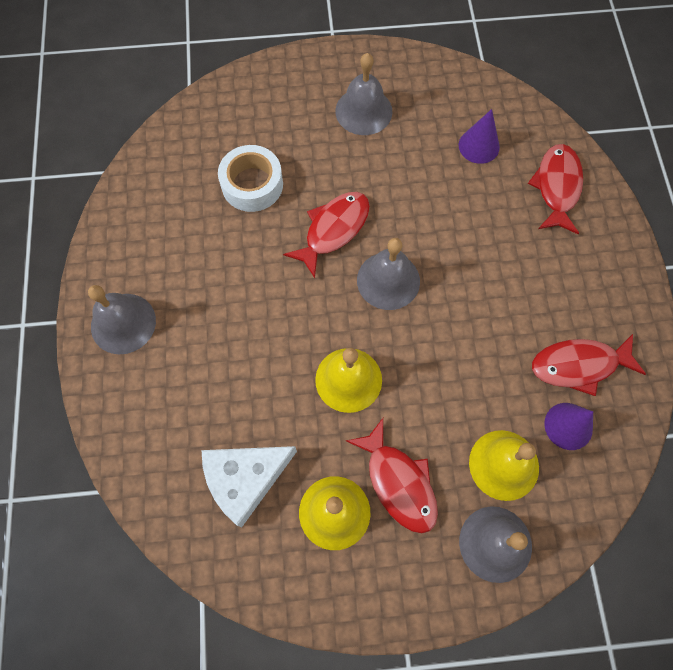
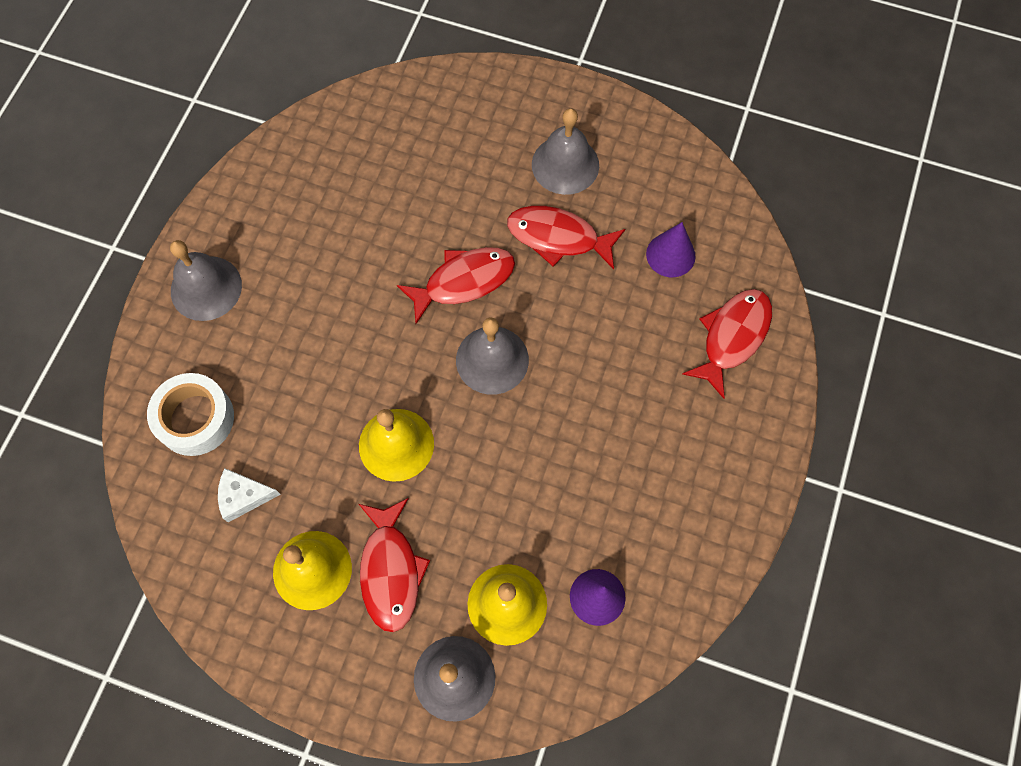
camera: 25 degrees right, 0 degrees up
white cheese [201,446,297,527] -> white cheese [218,468,281,522], size x0.58
white tape [218,145,283,212] -> white tape moved to [147,373,234,456]
red fish [532,334,646,396] -> red fish moved to [507,206,625,269]

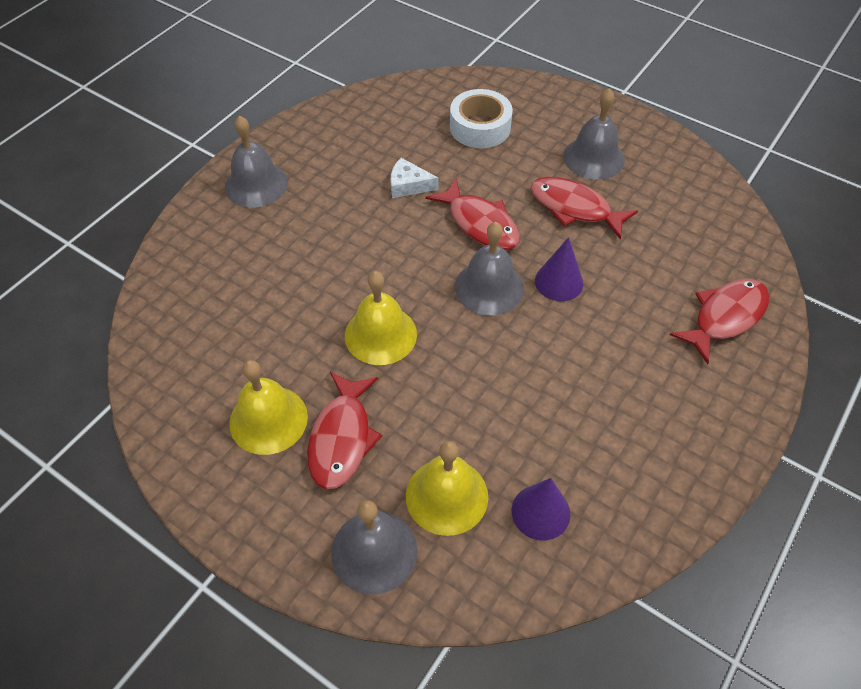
camera: 15 degrees right, 15 degrees down
white tape [147,373,234,456] -> white tape moved to [450,89,513,148]
white cheese [218,468,281,522] -> white cheese moved to [391,158,439,198]
red fish [397,247,515,324] -> red fish turned 60 degrees clockwise [425,178,520,250]
purple cone [646,222,696,277] -> purple cone moved to [535,237,584,301]

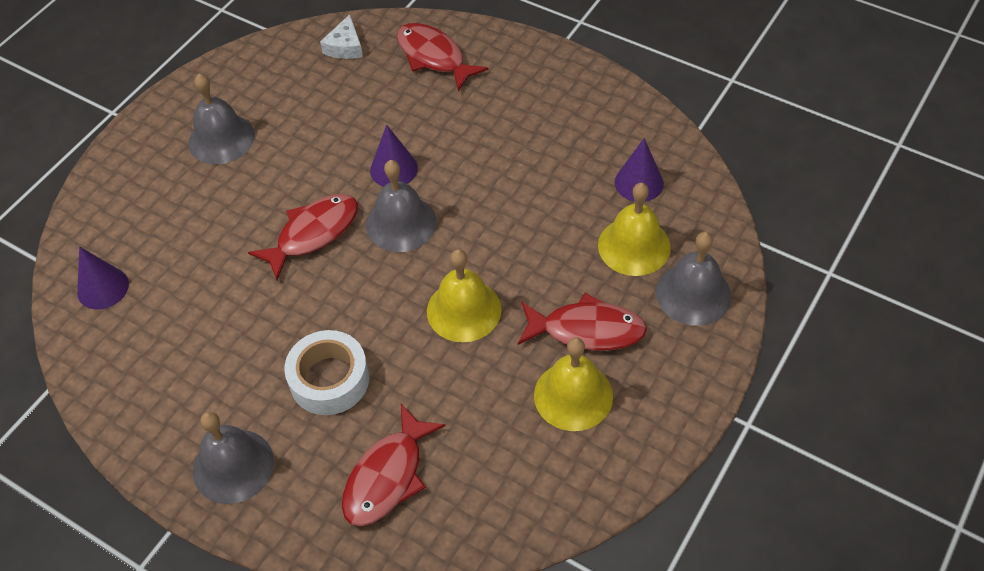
camera: 90 degrees left, 0 degrees up
white cheese [391,158,439,198] -> white cheese moved to [320,14,363,59]
white tape [450,89,513,148] -> white tape moved to [284,330,369,415]
red fish [530,177,638,240] -> red fish moved to [342,404,446,527]
none -> purple cone [77,247,129,310]

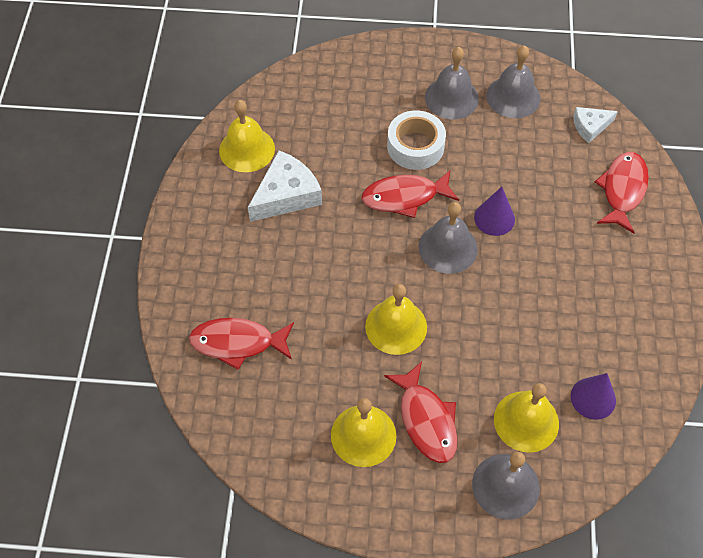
camera: 60 degrees right, 5 degrees up
purple cone [77,247,129,310] -> none
grey bell [193,411,274,504] -> grey bell moved to [486,45,540,118]
red fish [248,194,358,280] -> red fish turned 150 degrees clockwise [361,170,459,218]
white tape [284,330,369,415] -> white tape moved to [387,110,446,170]
none -> yellow bell [219,100,275,172]
none -> white cheese [248,150,322,222]

